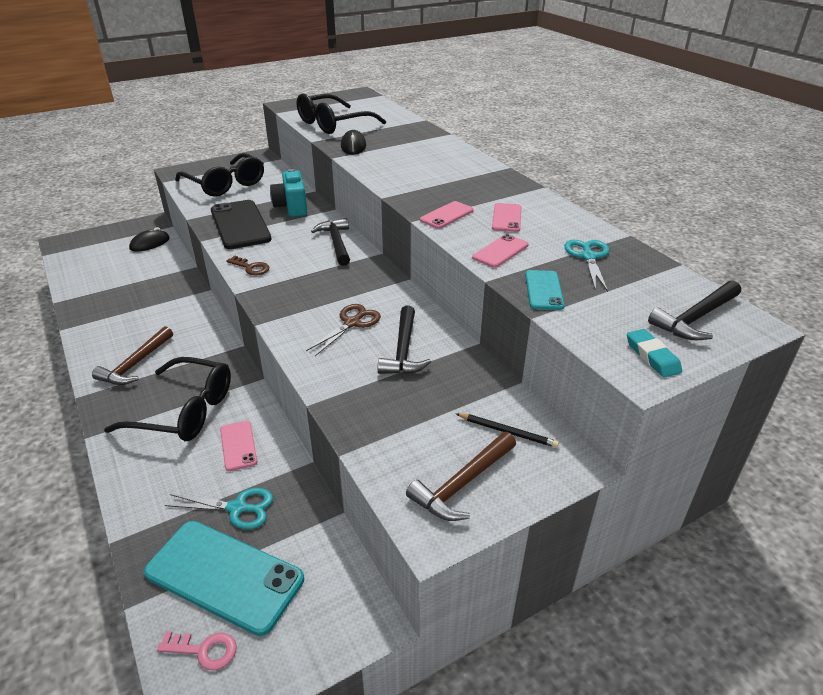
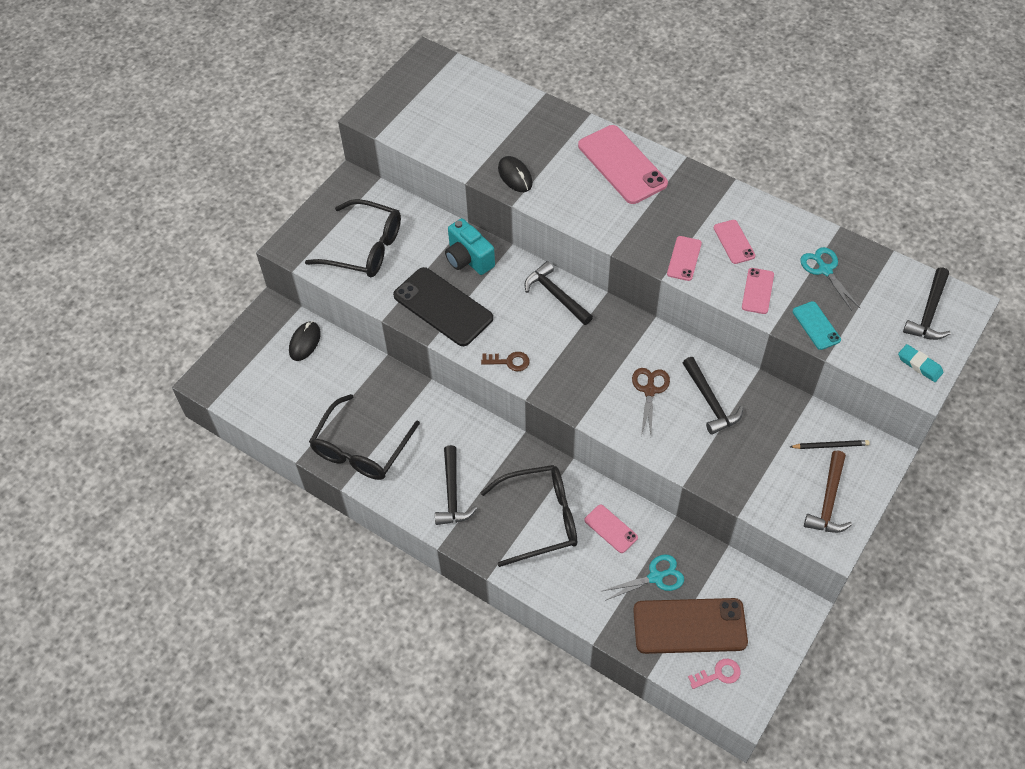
camera: 25 degrees left, 20 degrees up
brown hammer [92,326,173,385] -> black hammer [435,445,477,525]
turquoise phone [144,521,304,636] -> brown phone [633,598,748,654]
black glasses [297,93,386,134] -> black glasses moved to [309,394,420,480]
none -> pink phone [578,125,668,204]

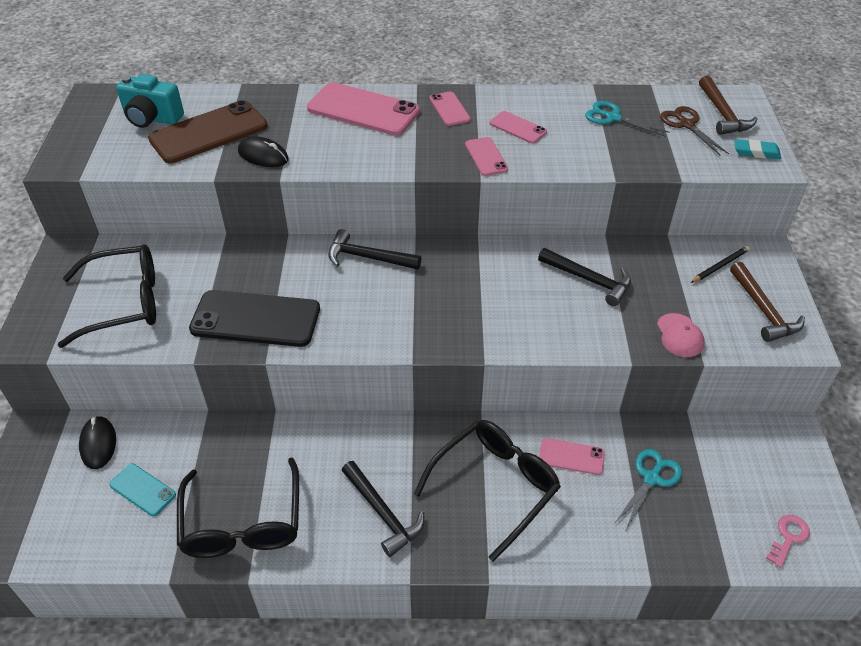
camera: 35 degrees left, 10 degrees down
turquoise camera [445,218,495,275] -> turquoise camera moved to [116,74,184,128]
brown key [481,352,530,371] -> none
brown scissors [632,368,670,436] -> brown scissors moved to [660,106,729,156]
brown phone [633,598,748,654] -> brown phone moved to [148,100,268,163]
pink phone [742,268,774,314] -> pink phone moved to [430,91,471,126]
turquoise phone [793,301,841,350] -> turquoise phone moved to [109,464,176,516]
black hammer [903,267,951,340] -> brown hammer [699,76,757,135]
none -> pink cap [657,313,704,357]

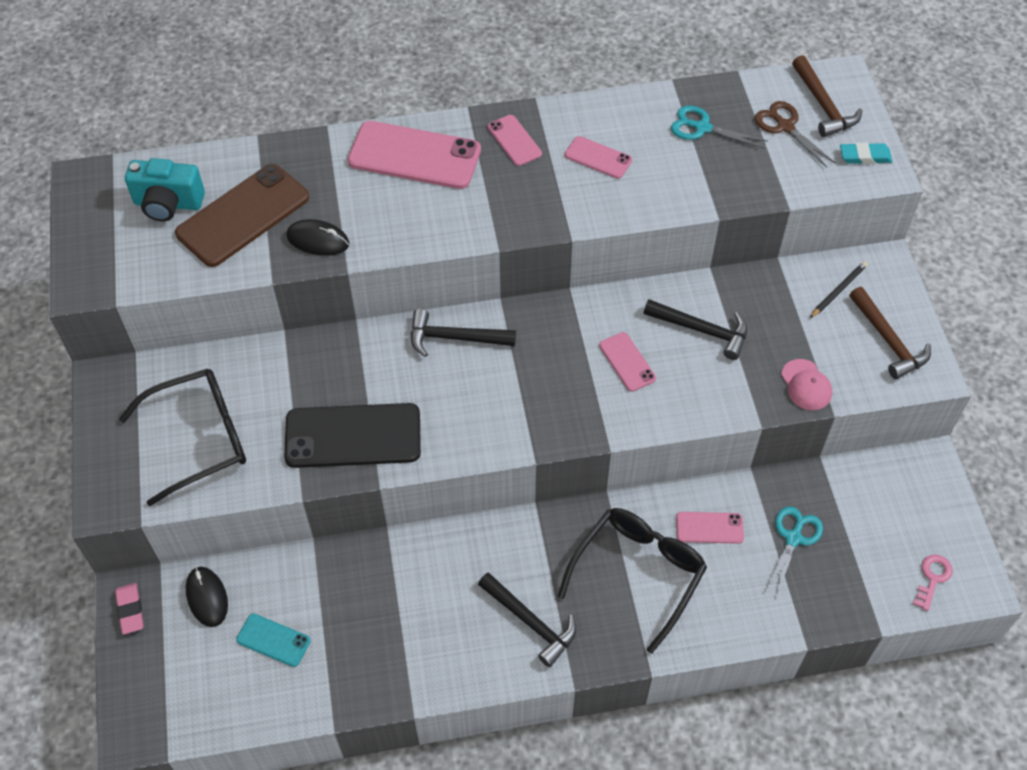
camera: 10 degrees left, 10 degrees up
black glasses [177,457,299,558] -> none
pink phone [465,137,508,176] -> pink phone moved to [599,332,656,392]
none -> pink eraser [115,583,144,634]

